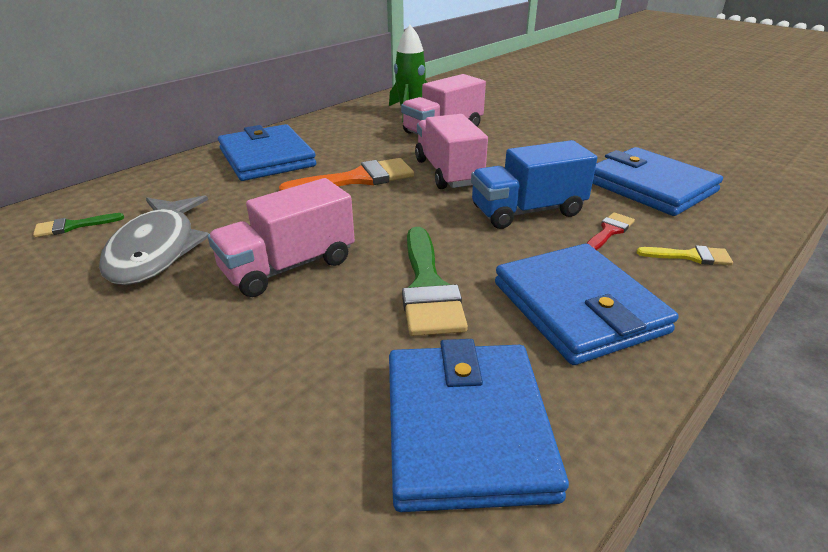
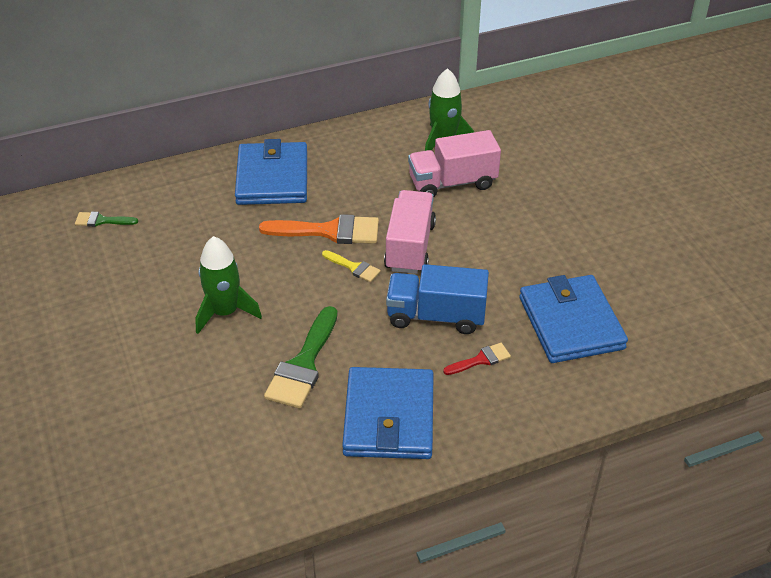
camera: 25 degrees right, 10 degrees up
grey fish [99,195,210,285] -> none
pink truck [208,178,355,297] -> green rocket [195,236,262,334]
blue wallet [389,339,569,512] -> none
yellow brush [636,245,733,265] -> yellow brush moved to [322,250,381,282]

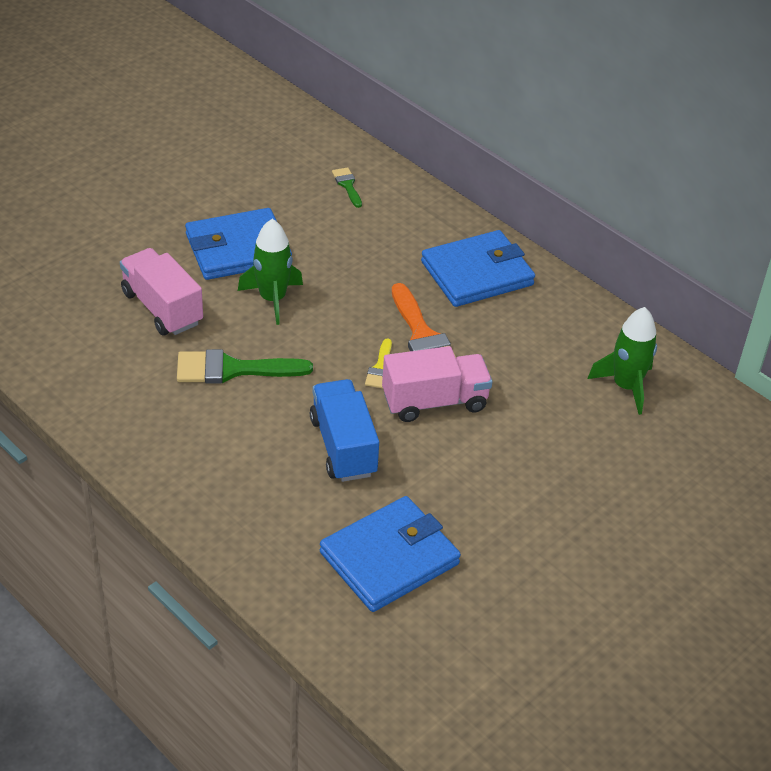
camera: 65 degrees right, 0 degrees up
blue wallet [342,367,434,459] -> blue wallet moved to [185,208,292,280]
pink truck [408,130,501,197] -> pink truck moved to [120,248,203,335]
red brush [443,343,511,375] -> none

